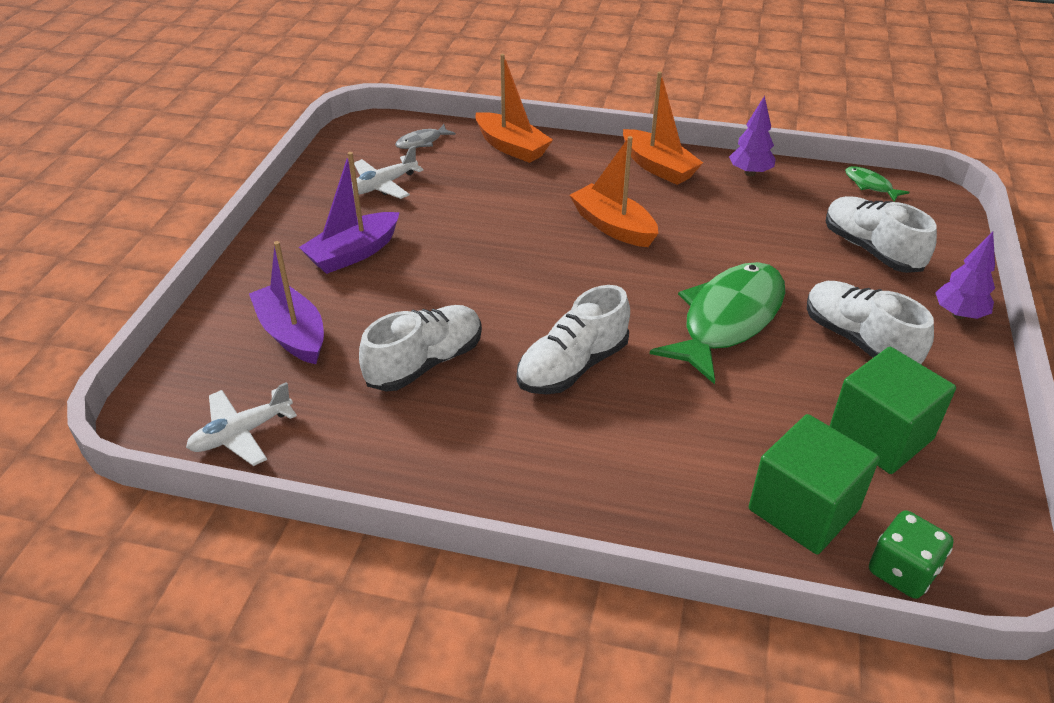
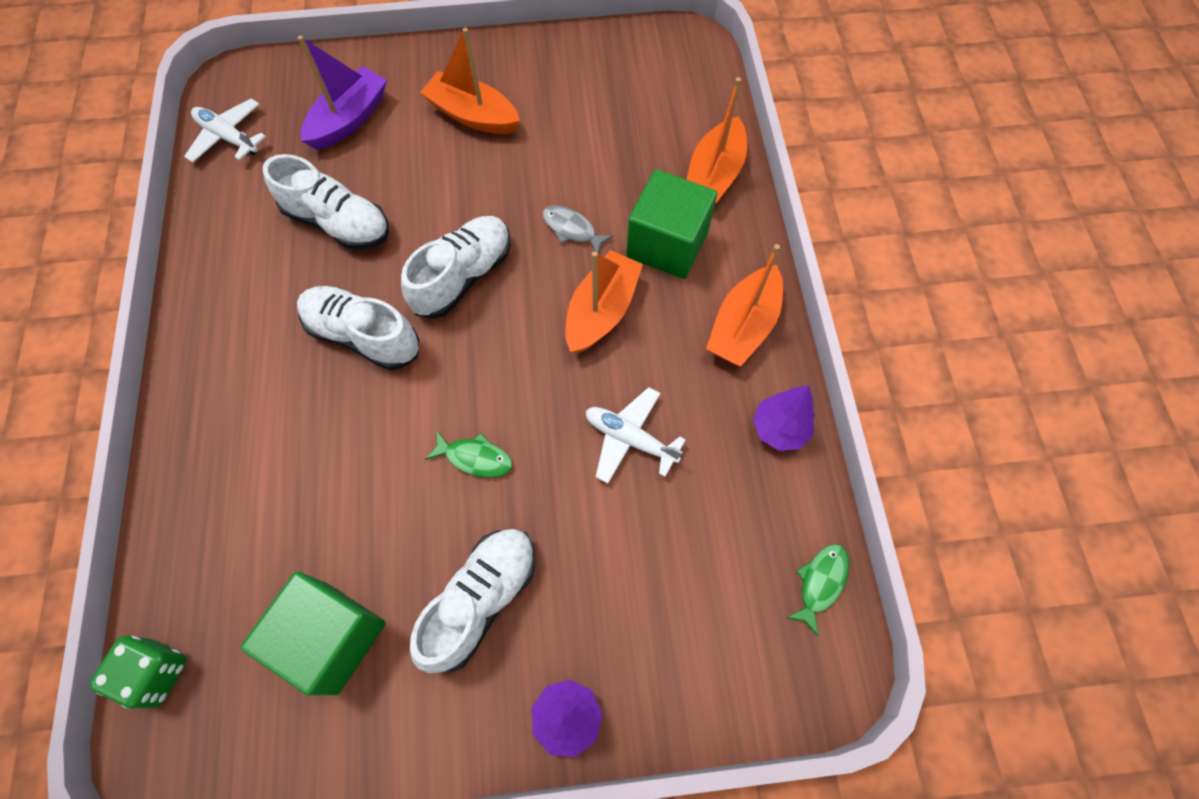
camera: 70 degrees right, 25 degrees up
purple boat [299,152,400,274] -> orange boat [420,28,520,134]
white plane [352,146,424,199] -> white plane moved to [586,387,686,484]
grey fish [395,124,456,149] -> grey fish moved to [542,205,613,253]
green fish [650,262,785,384] -> green fish [425,431,512,478], size x0.42
green cube [749,414,879,554] -> green cube moved to [626,169,717,279]
white shoe [826,196,937,273] -> white shoe moved to [401,216,510,319]

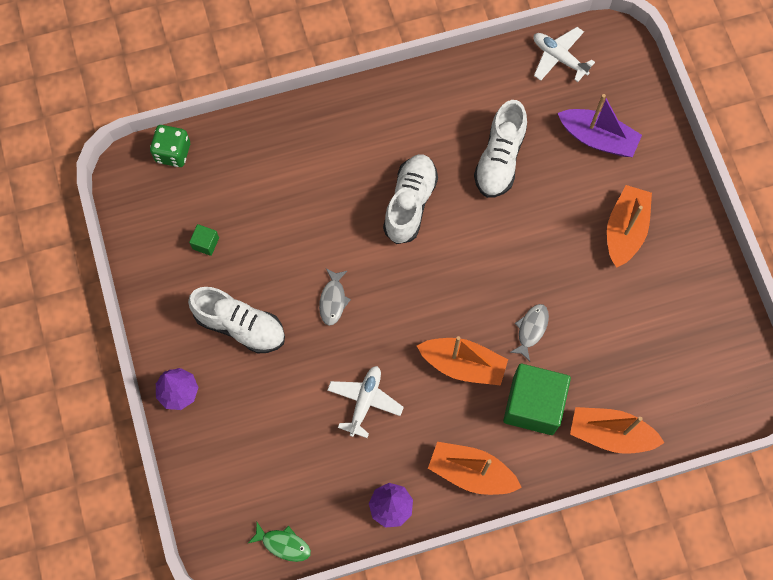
camera: 80 degrees right, 5 degrees up
white plane [184,99,266,163] -> white plane turned 75 degrees counterclockwise [534,27,595,82]
green cube [241,572,386,695] -> green cube [189,224,219,256], size x0.42
white shoe [401,216,510,319] -> none
green fish [425,431,512,478] -> grey fish [319,269,351,326]

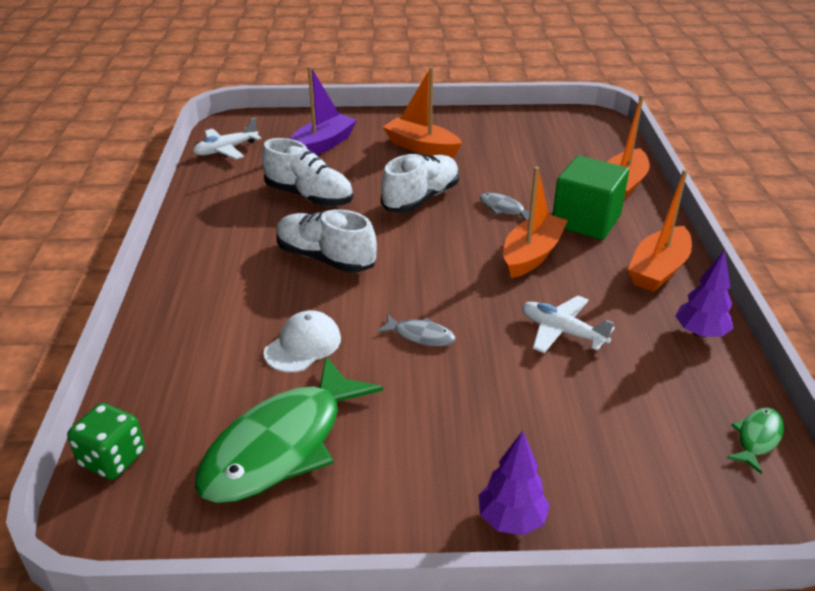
camera: 75 degrees left, 35 degrees down
white shoe [188,287,285,353] -> white shoe moved to [381,154,459,213]
green cube [189,224,219,256] -> green fish [195,356,383,503]
none -> white cap [264,310,341,372]

